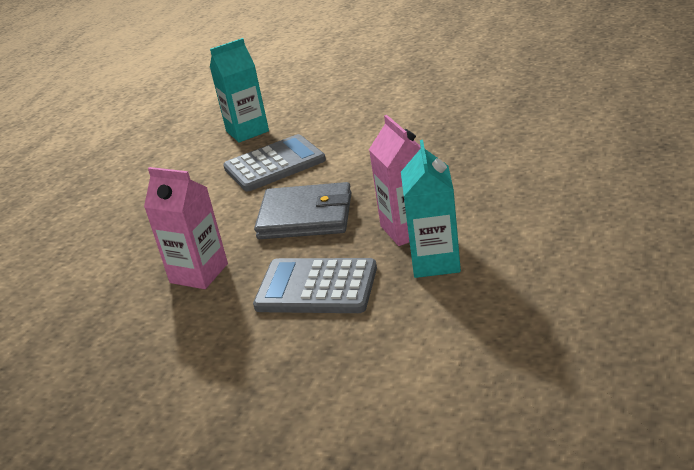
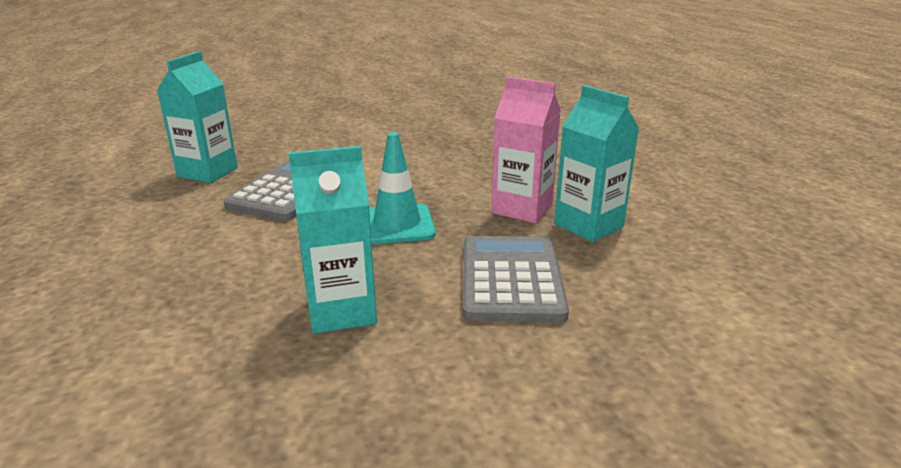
camera: 45 degrees left, 5 degrees down
pink carton [144,167,228,289] -> turquoise carton [288,146,377,334]
grey calculator [253,258,377,313] -> grey calculator turned 120 degrees clockwise [463,236,569,322]
grey wallet [254,182,352,239] -> turquoise traffic cone [369,132,436,244]

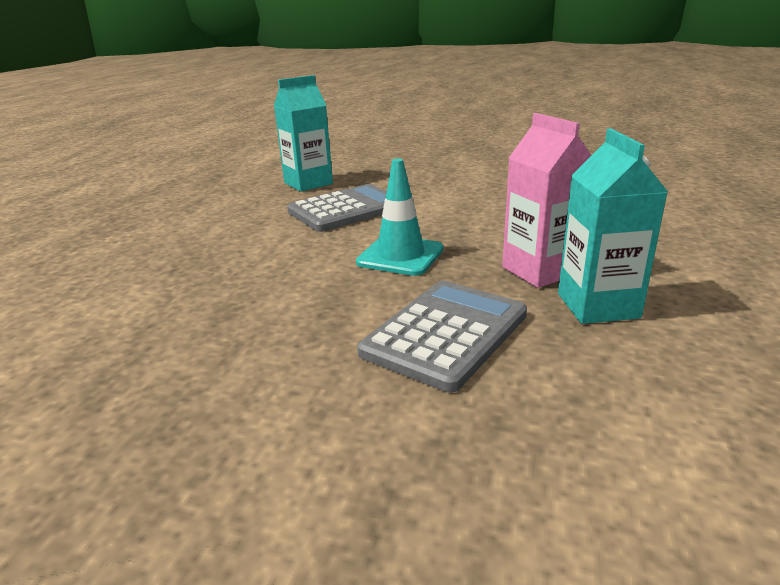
camera: 35 degrees right, 0 degrees up
turquoise carton [288,146,377,334] -> none

